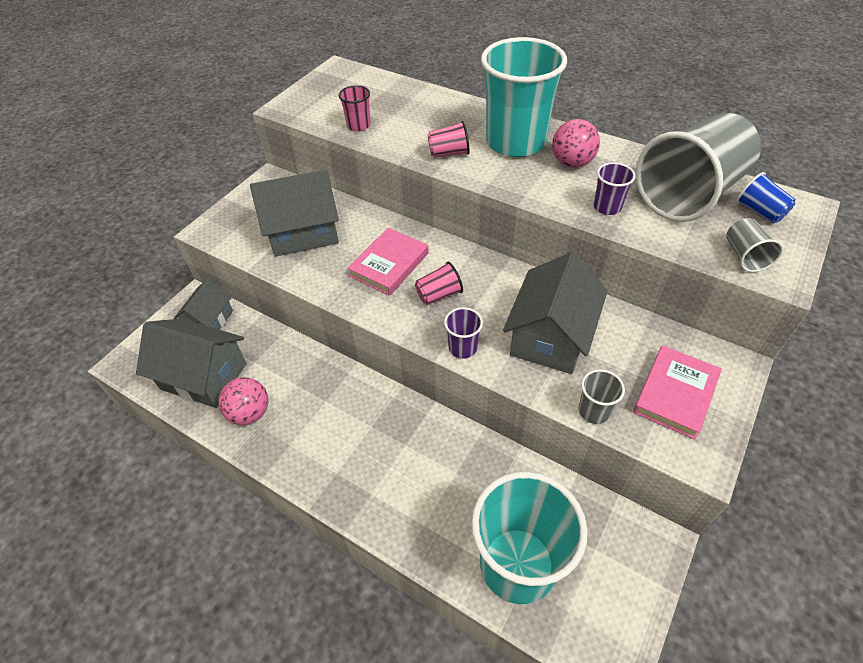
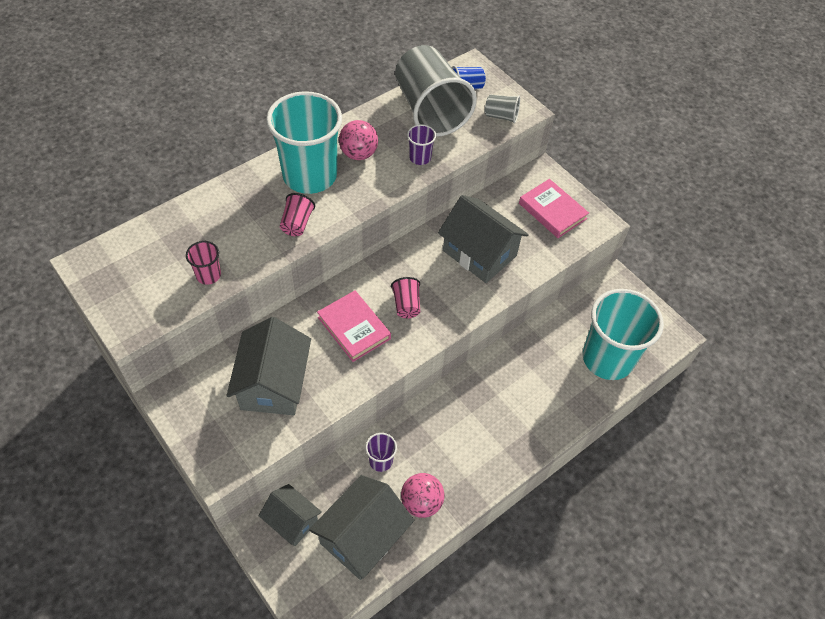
camera: 75 degrees left, 5 degrees up
purple cup [444,307,483,359] -> purple cup moved to [365,433,397,472]
grey cup [579,369,625,424] -> none

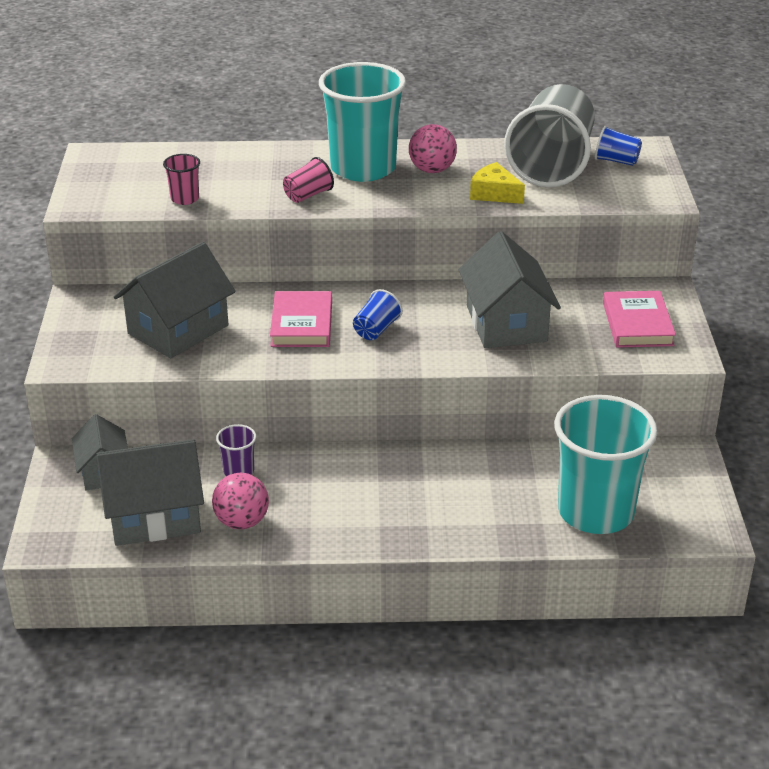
camera: 40 degrees right, 20 degrees down
pink cup [391,277,420,318] -> blue cup [353,289,403,340]
purple cup [407,124,436,165] -> yellow cheese [470,162,525,204]
grey cup [485,95,520,123] -> none

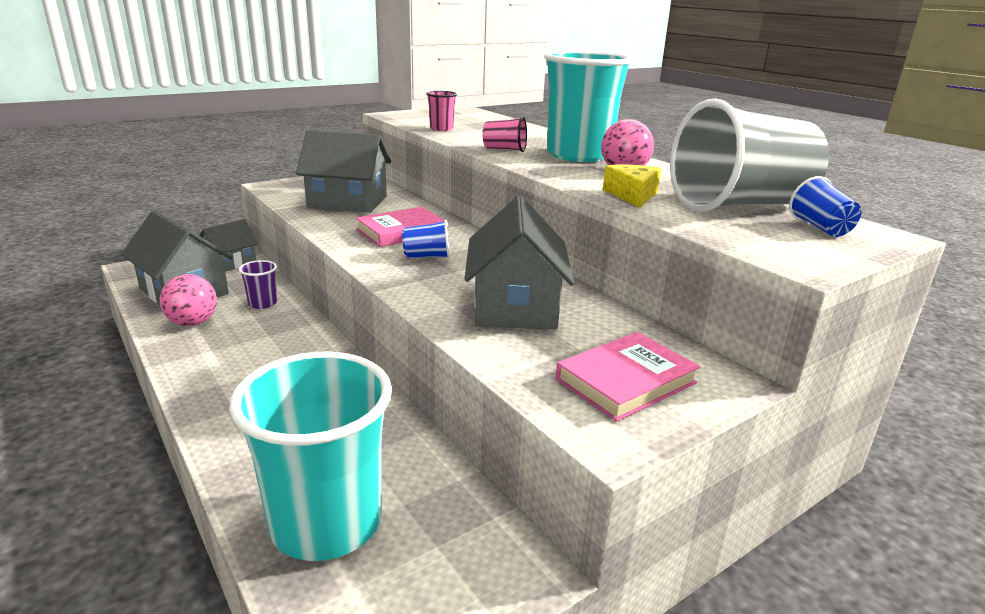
camera: 55 degrees right, 10 degrees down
grey house [458,231,561,348] -> grey house turned 45 degrees counterclockwise [464,196,574,329]

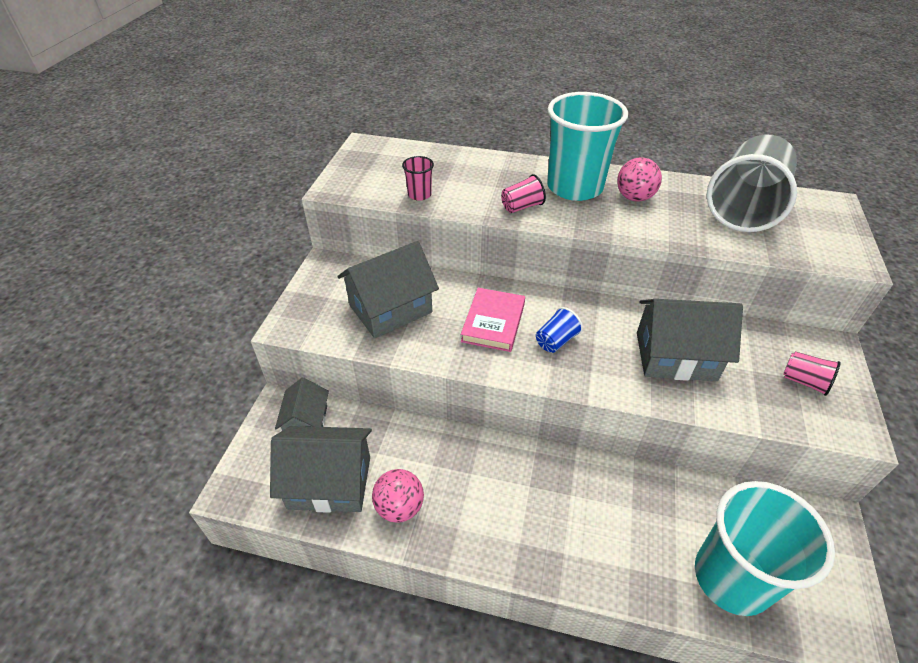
camera: 40 degrees left, 20 degrees up
purple cup [239,260,277,309] -> none
grey house [464,196,574,329] -> grey house turned 45 degrees counterclockwise [637,299,743,381]
pink book [556,332,701,422] -> pink cup [783,351,841,396]
yellow cheese [603,165,661,208] -> none
blue cup [789,176,862,237] -> none

